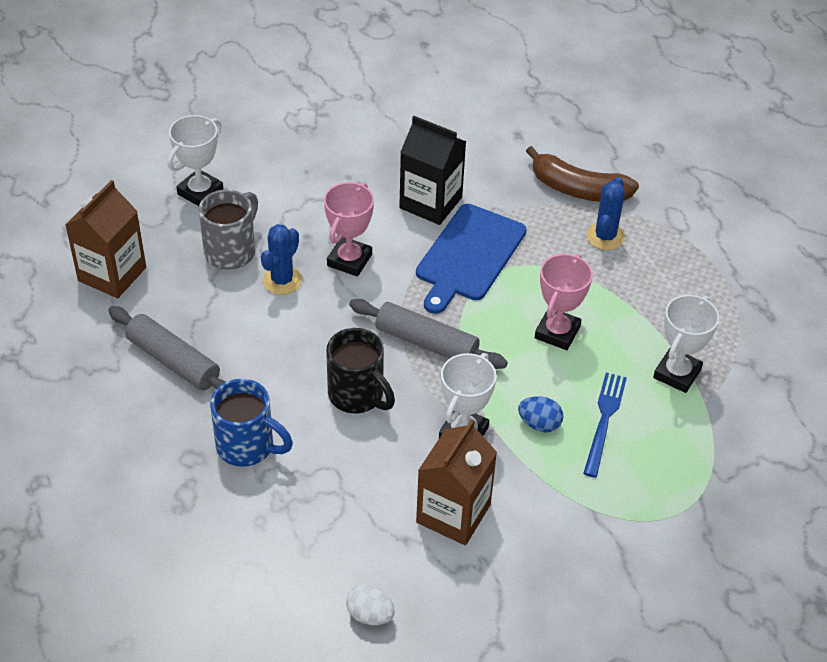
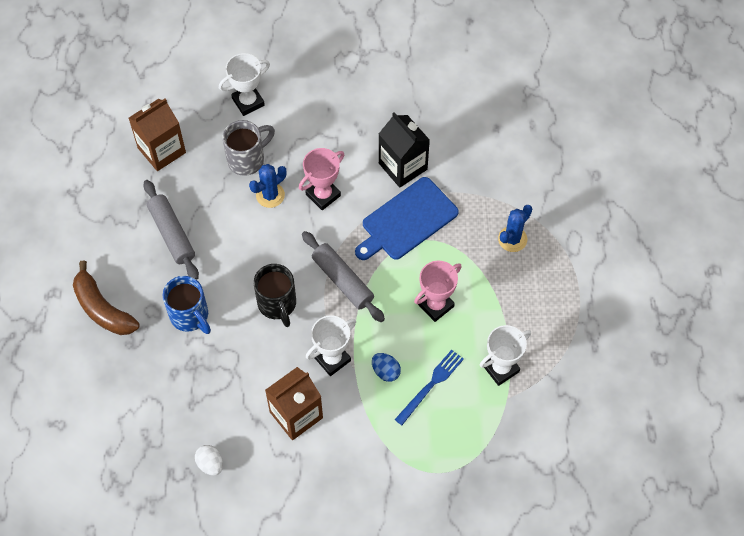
camera: 25 degrees right, 15 degrees up
brown banana [526,146,639,202] -> brown banana moved to [73,261,139,335]

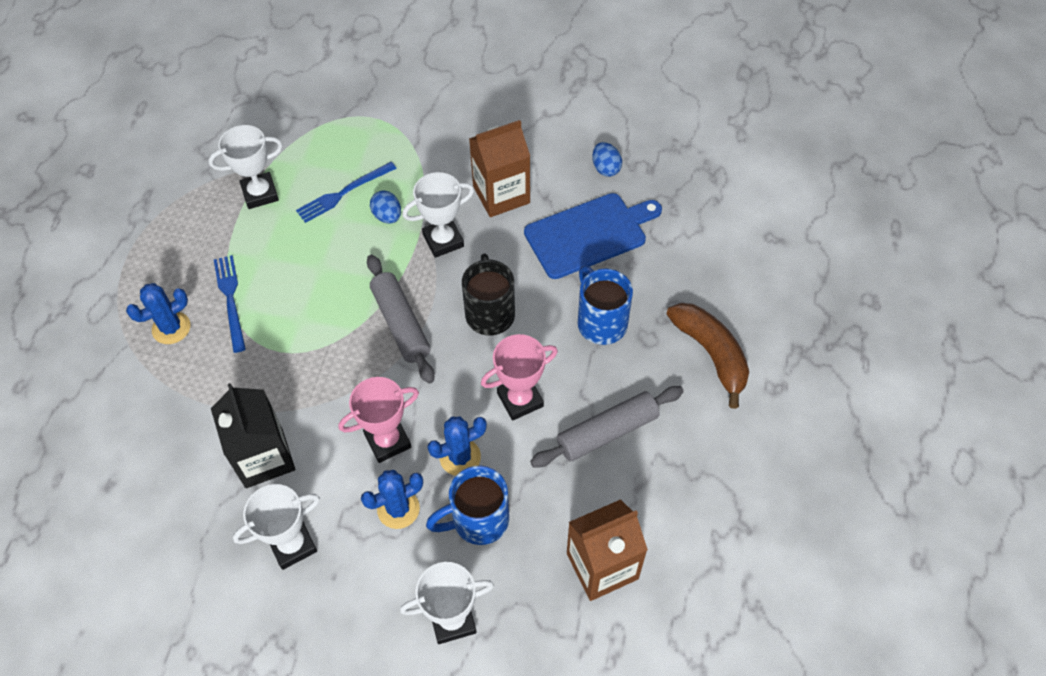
camera: 165 degrees left, 5 degrees down
grey rolling pin [144,180,199,280] -> grey rolling pin turned 75 degrees clockwise [530,386,684,467]
white egg [195,445,223,476] -> blue egg [592,142,622,177]
grey mug [223,120,275,176] -> blue mug [426,466,509,545]
blue cutting board [355,177,459,260] -> blue cutting board moved to [524,193,662,279]
pink trophy [414,261,462,322] -> pink trophy moved to [481,334,558,421]
none -> blue fork [214,255,246,353]
none -> white trophy [233,484,320,570]
none -> blue cactus [361,470,423,529]

